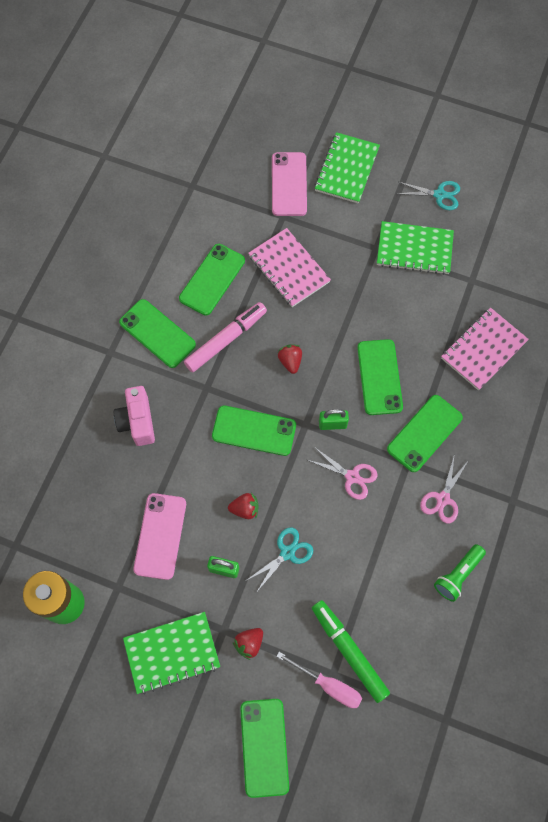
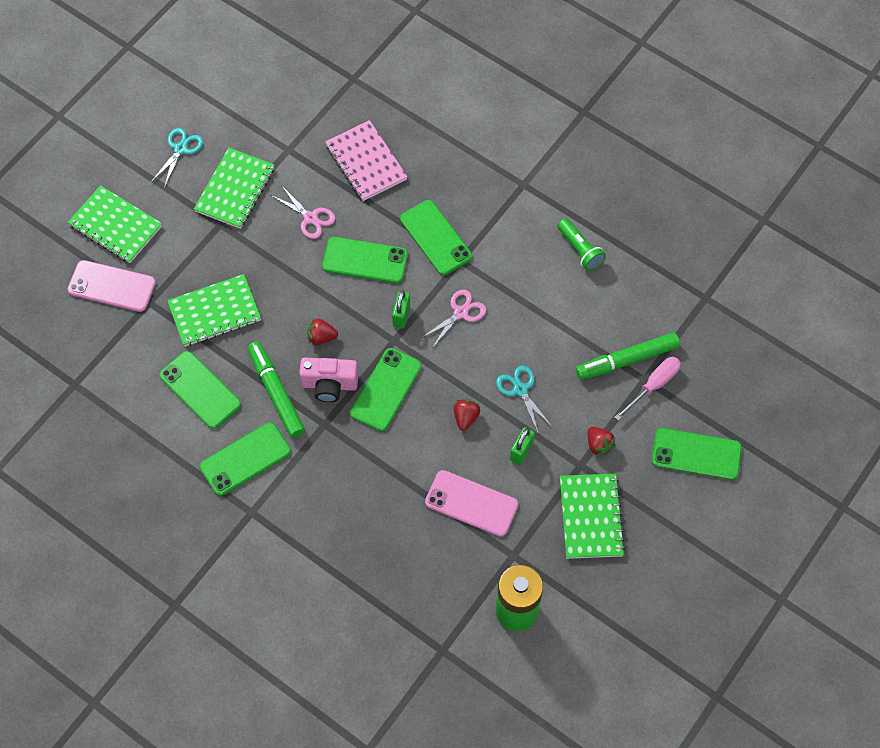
camera: 75 degrees left, 5 degrees down
pink camera [114,386,155,446] -> pink camera moved to [299,357,358,402]
pink marker [184,302,267,372] -> green marker [248,341,305,438]
pink notebook [248,228,331,307] -> green notebook [167,274,261,347]
pink scissors [420,454,469,523] -> pink scissors moved to [272,185,335,239]

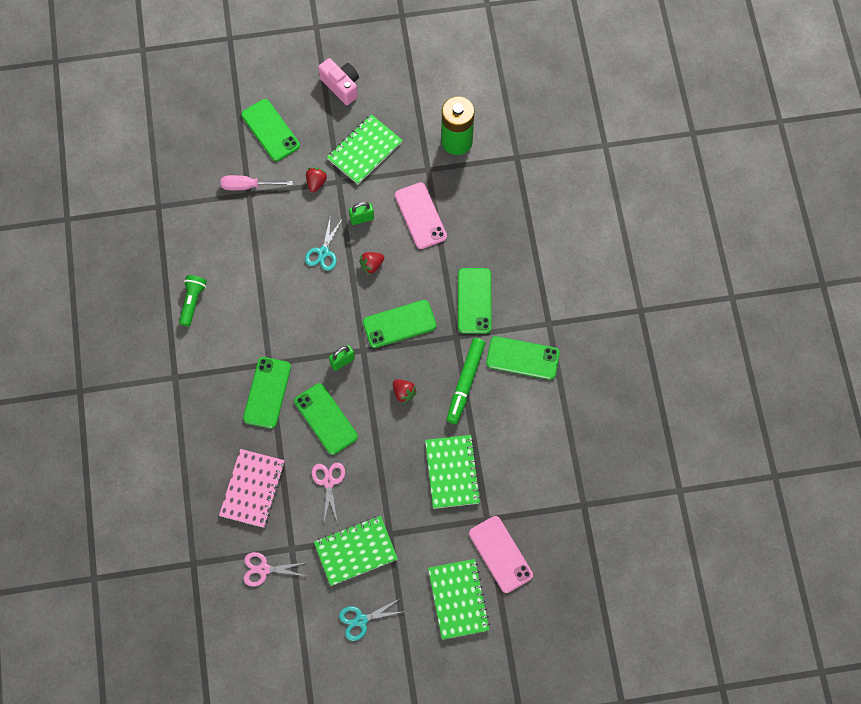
camera: 135 degrees left, 5 degrees up
green phone [159,351,241,429] -> green phone moved to [458,268,492,334]
green notebook [167,274,261,347] -> green notebook turned 60 degrees clockwise [425,435,481,509]
pink camera [299,357,358,402] -> pink camera moved to [318,58,359,105]
pink scissors [420,290,486,348] -> pink scissors moved to [244,552,308,586]
green marker [576,333,680,380] -> none

